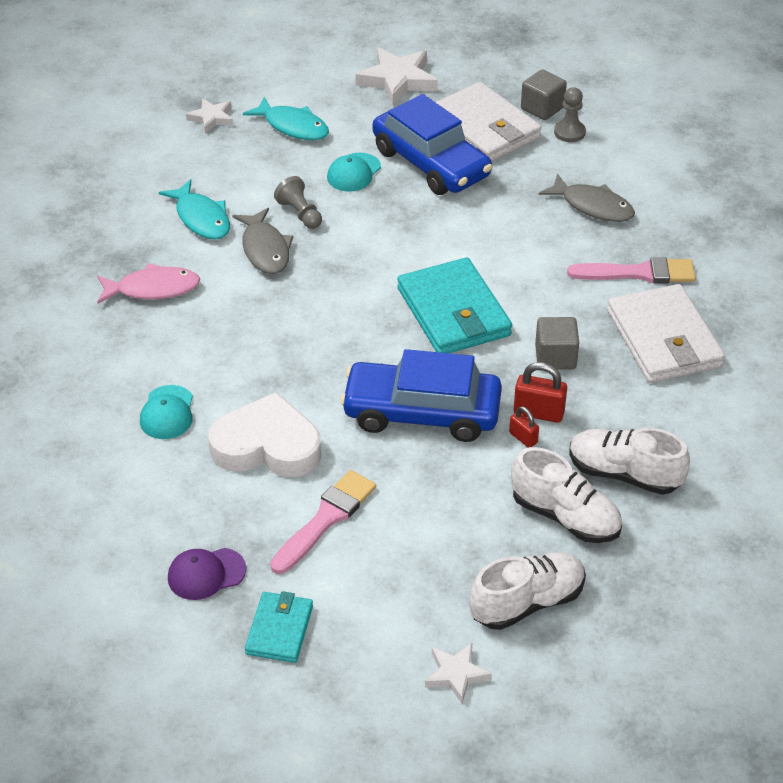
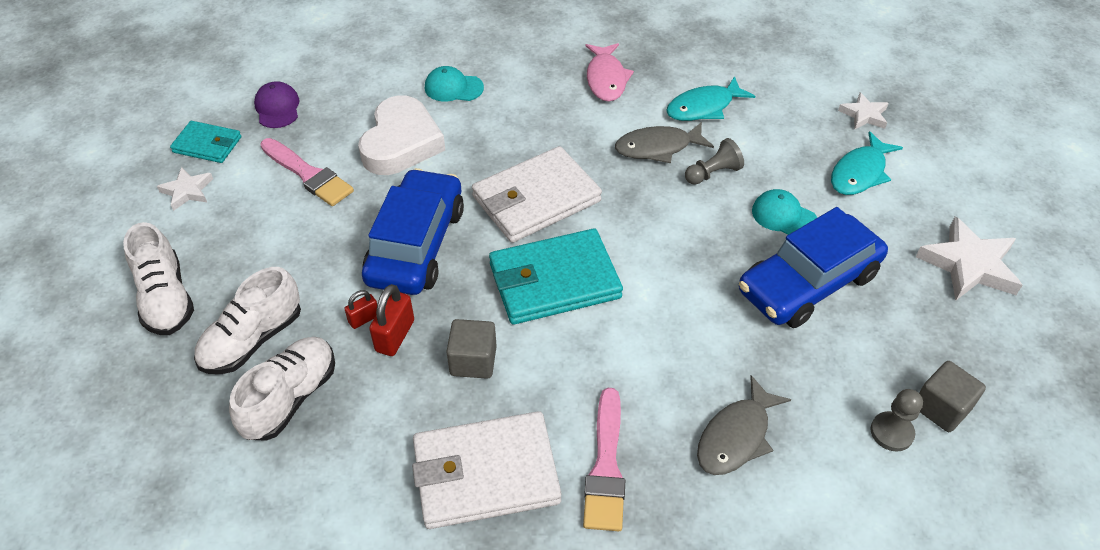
camera: 95 degrees right, 5 degrees up
white star [425,643,492,703] -> white star moved to [157,167,213,211]
white wallet [435,82,542,162] -> white wallet moved to [472,146,602,243]

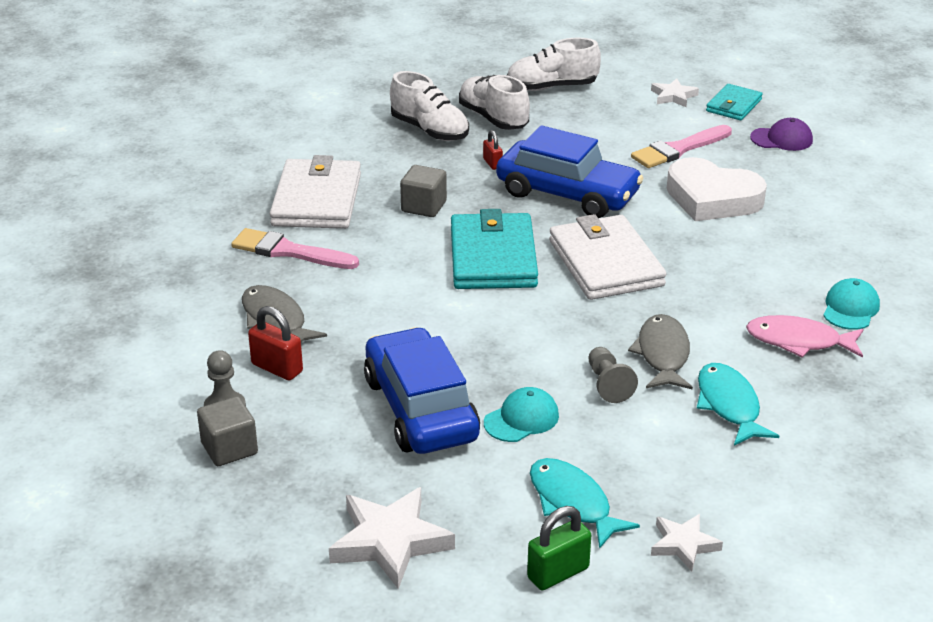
camera: 105 degrees right, 15 degrees down
red padlock [369,284,414,356] -> red padlock moved to [248,306,303,381]
turquoise cap [425,66,484,101] -> turquoise cap moved to [823,278,880,330]
none -> green padlock [527,506,591,590]

